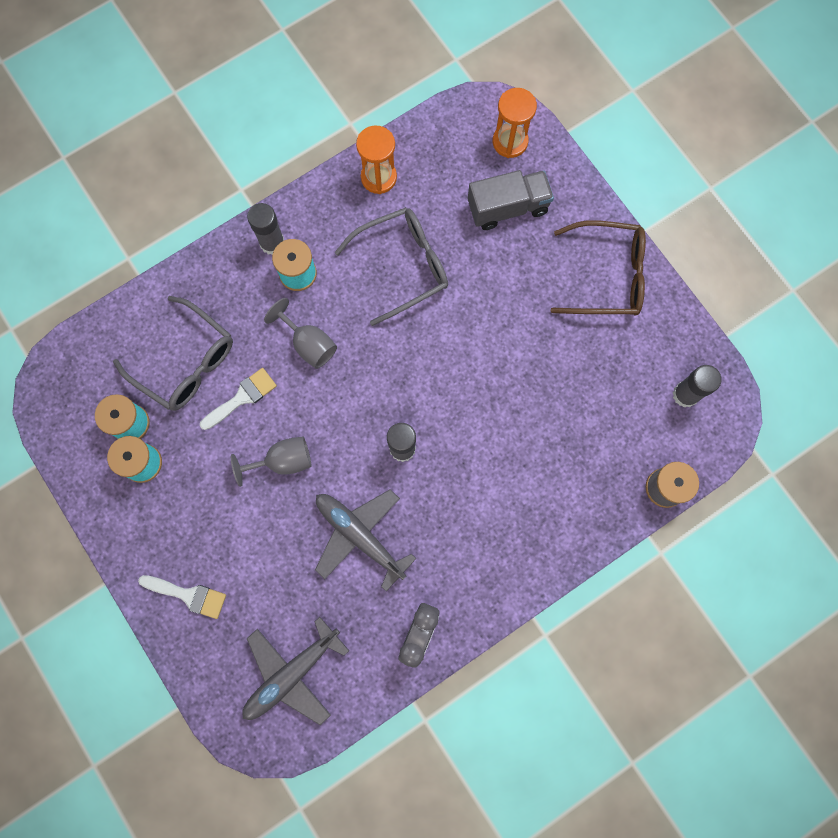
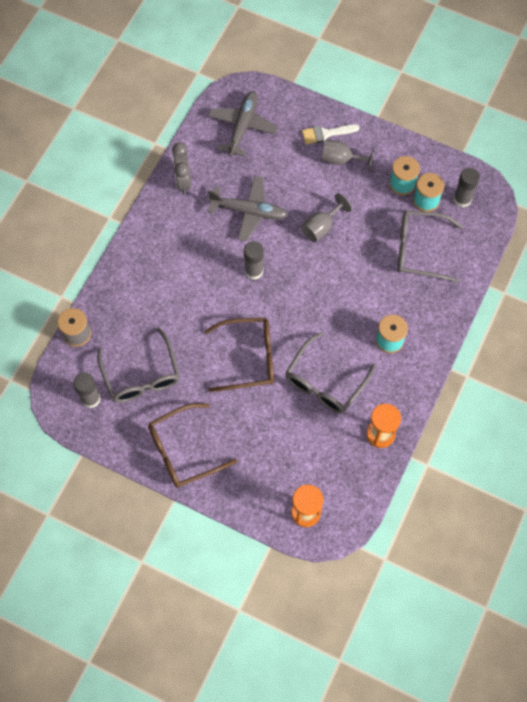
camera: 150 degrees right, 10 degrees down
white brush [200,368,277,430] -> none
grey glue stick [247,203,284,255] -> grey glue stick moved to [453,168,480,208]
grey goblet [264,298,337,369] -> grey goblet moved to [321,140,374,171]
grey truck [468,170,554,230] -> none
none -> grey glasses [97,328,180,403]
none -> brown glasses [205,318,274,392]

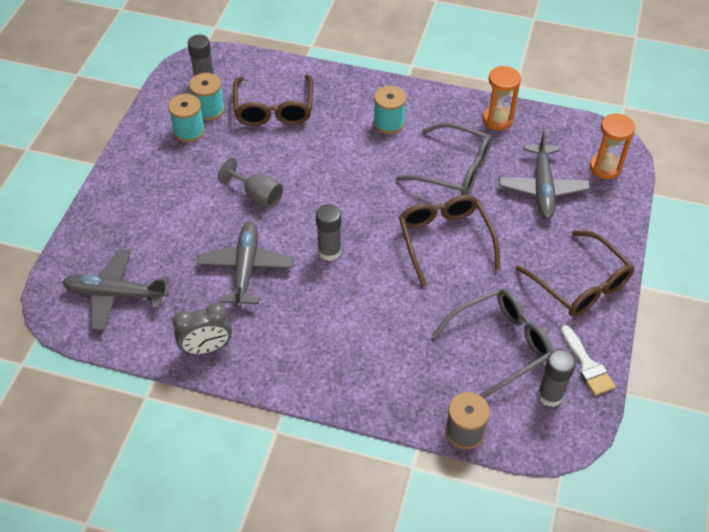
camera: 100 degrees left, 15 degrees down
white brush [302,124,359,144] -> white brush moved to [561,325,616,396]
grey goblet [321,140,374,171] -> none
grey glasses [397,211,463,283] -> brown glasses [233,74,313,126]
none -> grey plane [499,130,590,219]

